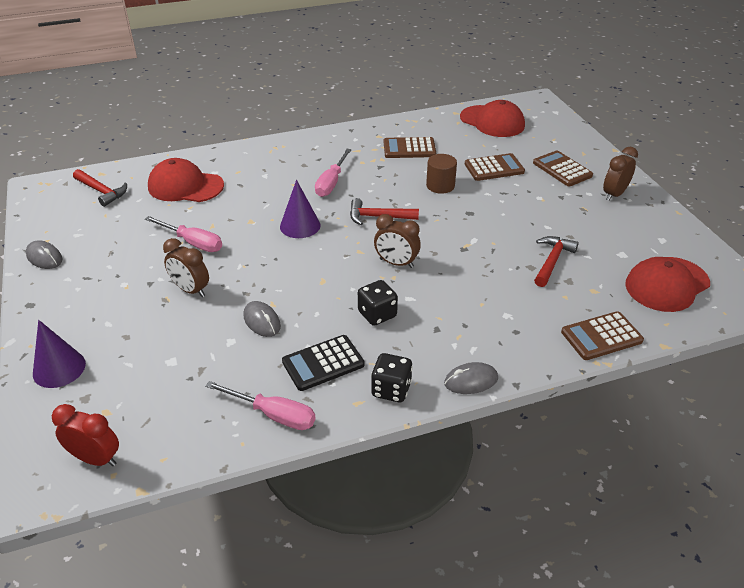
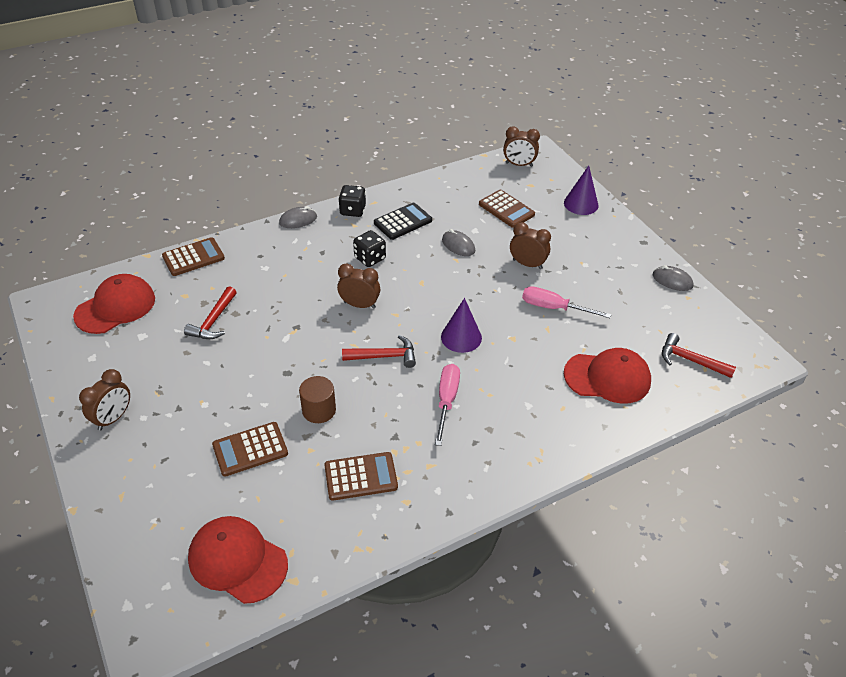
camera: 170 degrees right, 5 degrees up
red clock [52,404,119,466] -> brown clock [503,126,540,167]
pink screwdriver [205,381,316,430] -> none
brown calculator [533,151,593,186] -> brown calculator moved to [479,190,535,228]

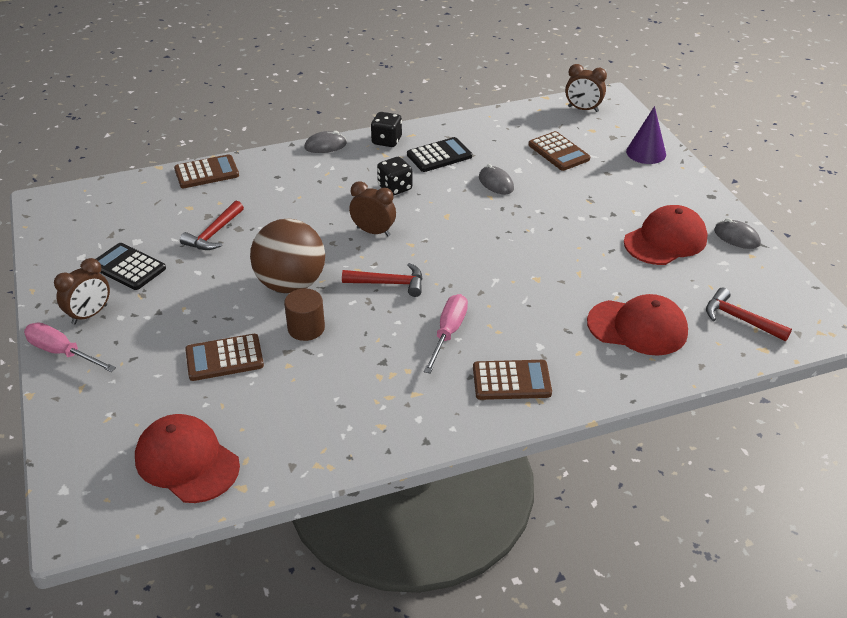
camera: 10 degrees right, 5 degrees down
red cap [73,274,155,334] -> red cap moved to [624,205,708,265]
brown calculator [324,452,398,501] -> brown calculator moved to [473,360,552,400]
purple cone [441,298,482,353] -> none
brown clock [510,222,551,269] -> none
pink screwdriver [522,286,611,318] -> pink screwdriver moved to [24,323,116,372]
none -> black calculator [96,243,166,290]
none -> brown ball [250,219,325,293]

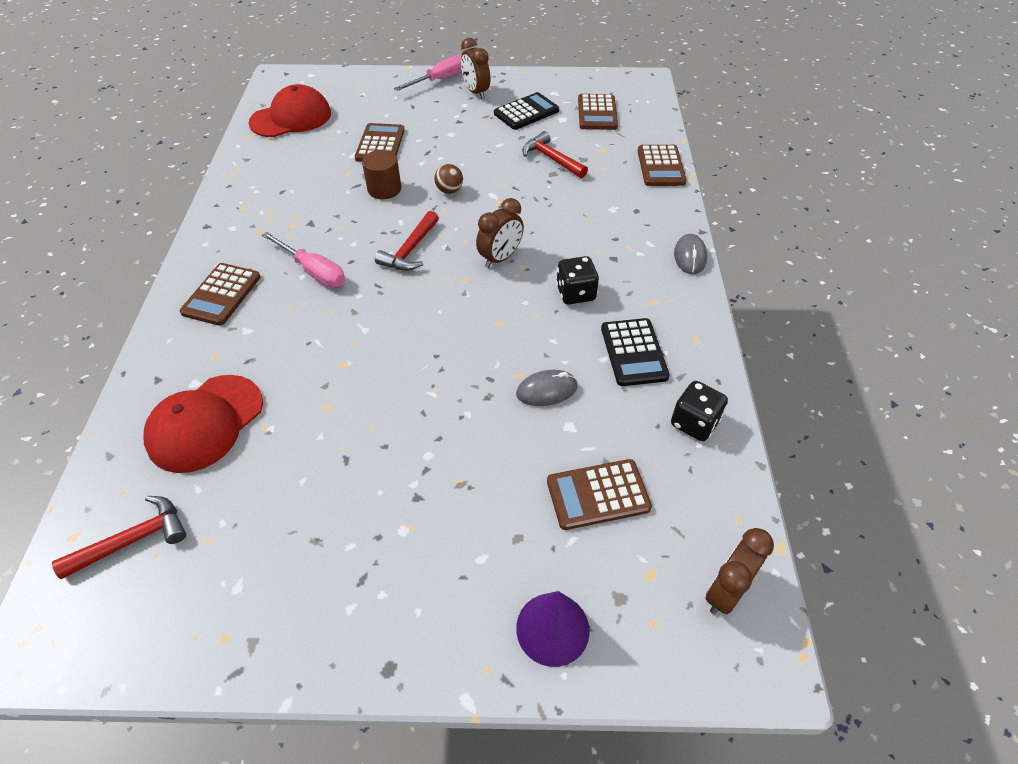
camera: 110 degrees right, 10 degrees up
brown ball [250,219,325,293] -> brown ball [434,164,463,194], size x0.40
black dice [371,112,402,147] -> black dice moved to [671,381,728,441]
red cap [624,205,708,265] -> none
grey mouse [714,218,761,249] -> none
none -> brown calculator [578,94,618,130]

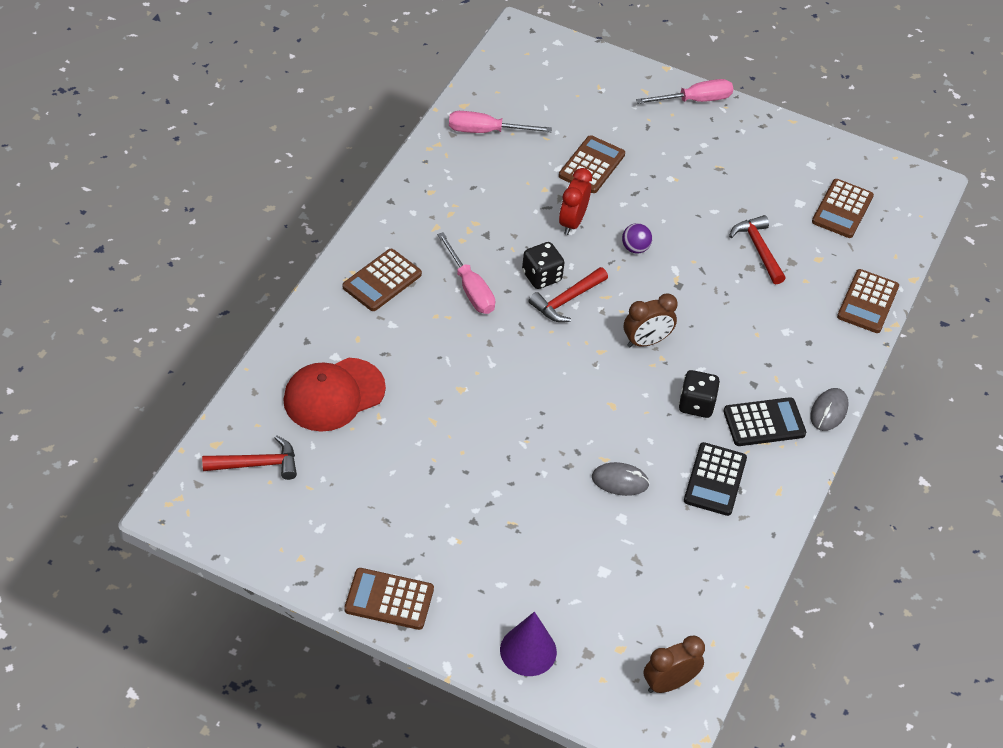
camera: 20 degrees right, 0 degrees up
red cap [248,84,331,137] -> none
brown cylinder [362,150,401,199] -> red clock [559,168,592,235]
brown ball [434,164,463,194] -> purple ball [622,223,652,254]
brown clock [461,38,490,99] -> none
black calculator [494,92,559,130] -> black calculator moved to [724,397,806,446]
brown calculator [547,459,652,530] -> brown calculator moved to [344,568,434,630]
black dice [671,381,728,441] -> black dice moved to [522,242,564,289]
none -> pink screwdriver [449,111,552,133]

